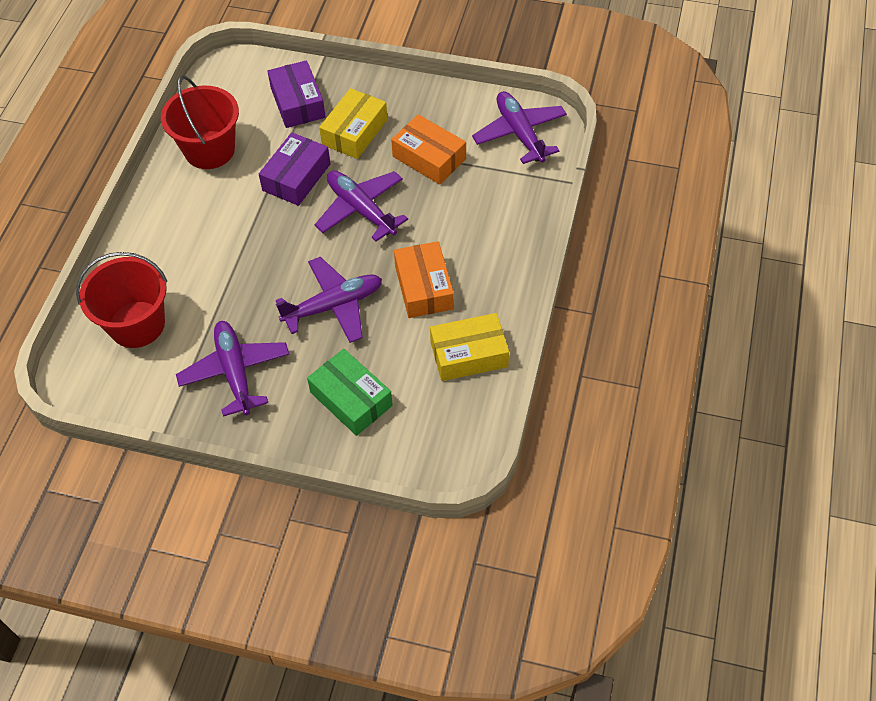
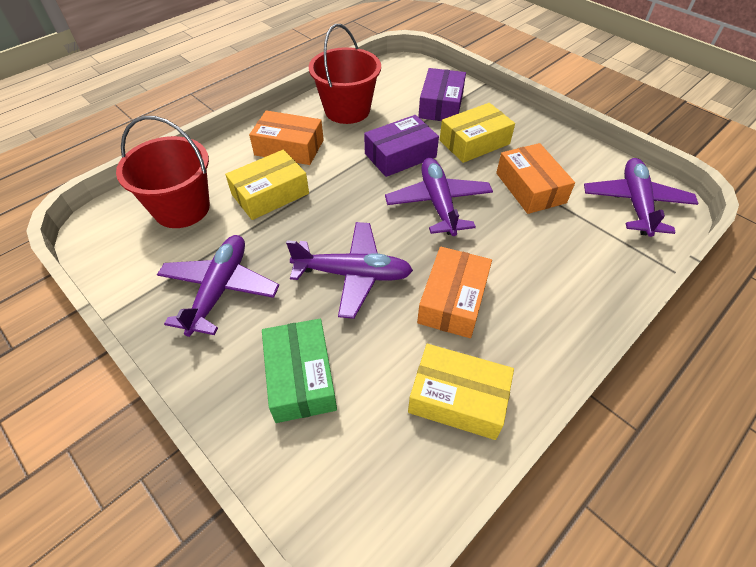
camera: 30 degrees right, 5 degrees down
none -> yellow box [225,150,309,220]
none -> orange box [249,110,324,165]

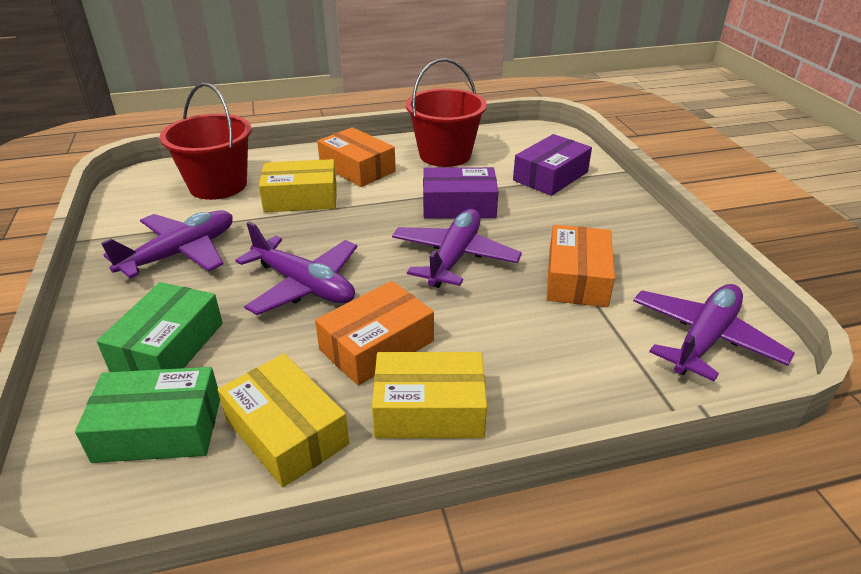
camera: 30 degrees right, 15 degrees down
yellow box [440,103,515,163] -> yellow box moved to [372,352,487,438]
none -> green box [75,367,220,463]

